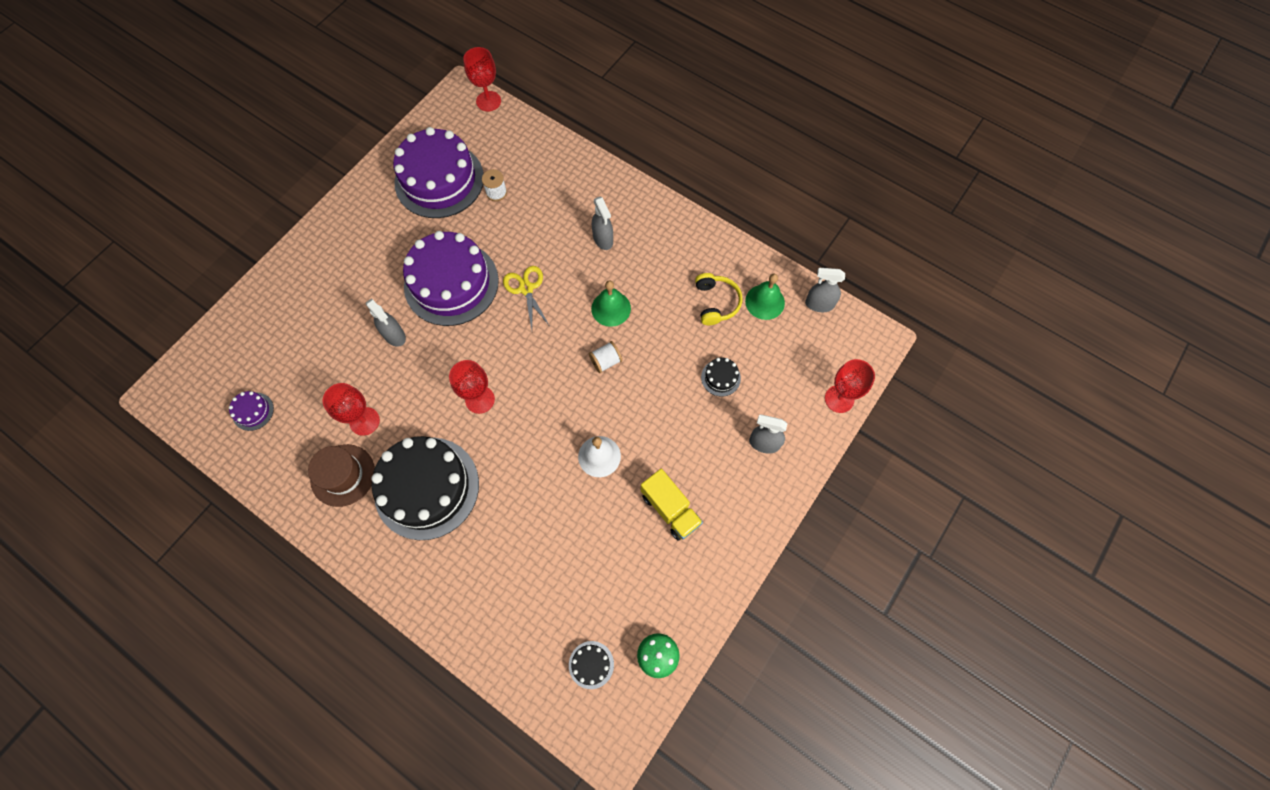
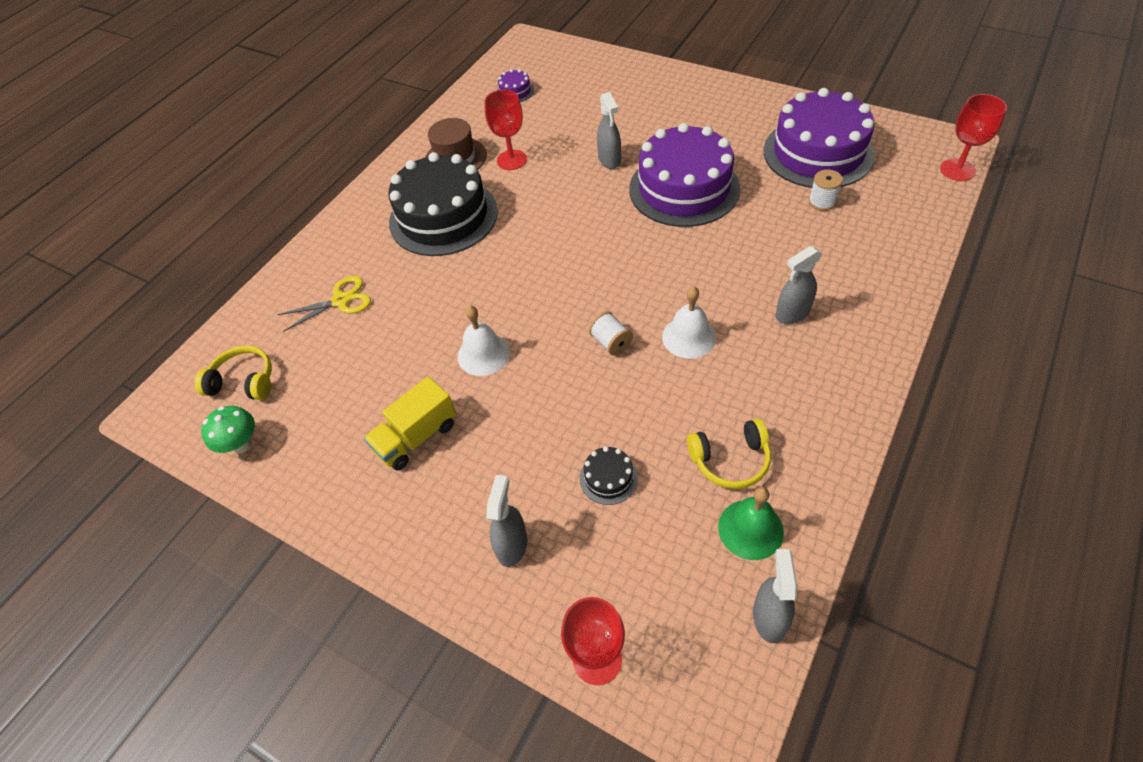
camera: 90 degrees right, 15 degrees down
grey spray bottle [366,298,406,347] -> grey spray bottle turned 60 degrees counterclockwise [597,92,621,169]
red goblet [449,360,495,414] -> none
yellow scissors [503,266,549,330] -> yellow scissors moved to [277,276,371,332]
black cake [569,641,614,689] -> yellow headphones [194,346,272,400]
green bell [591,280,631,327] -> white bell [662,287,716,359]

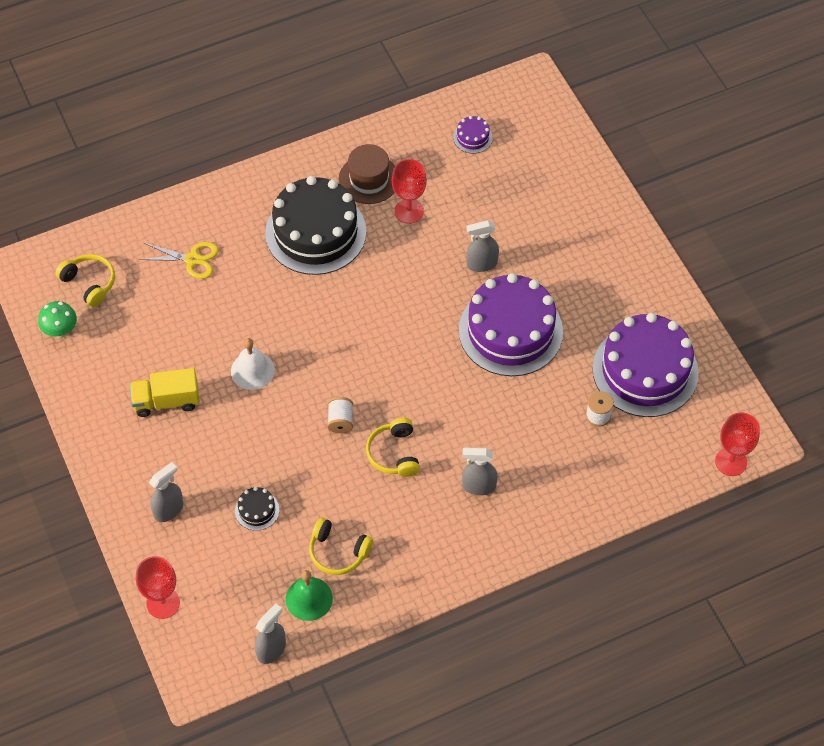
camera: 30 degrees right, 5 degrees up
grey spray bottle [597,92,621,169] -> grey spray bottle turned 60 degrees clockwise [467,220,499,272]
white bell [662,287,716,359] -> yellow headphones [366,418,420,477]

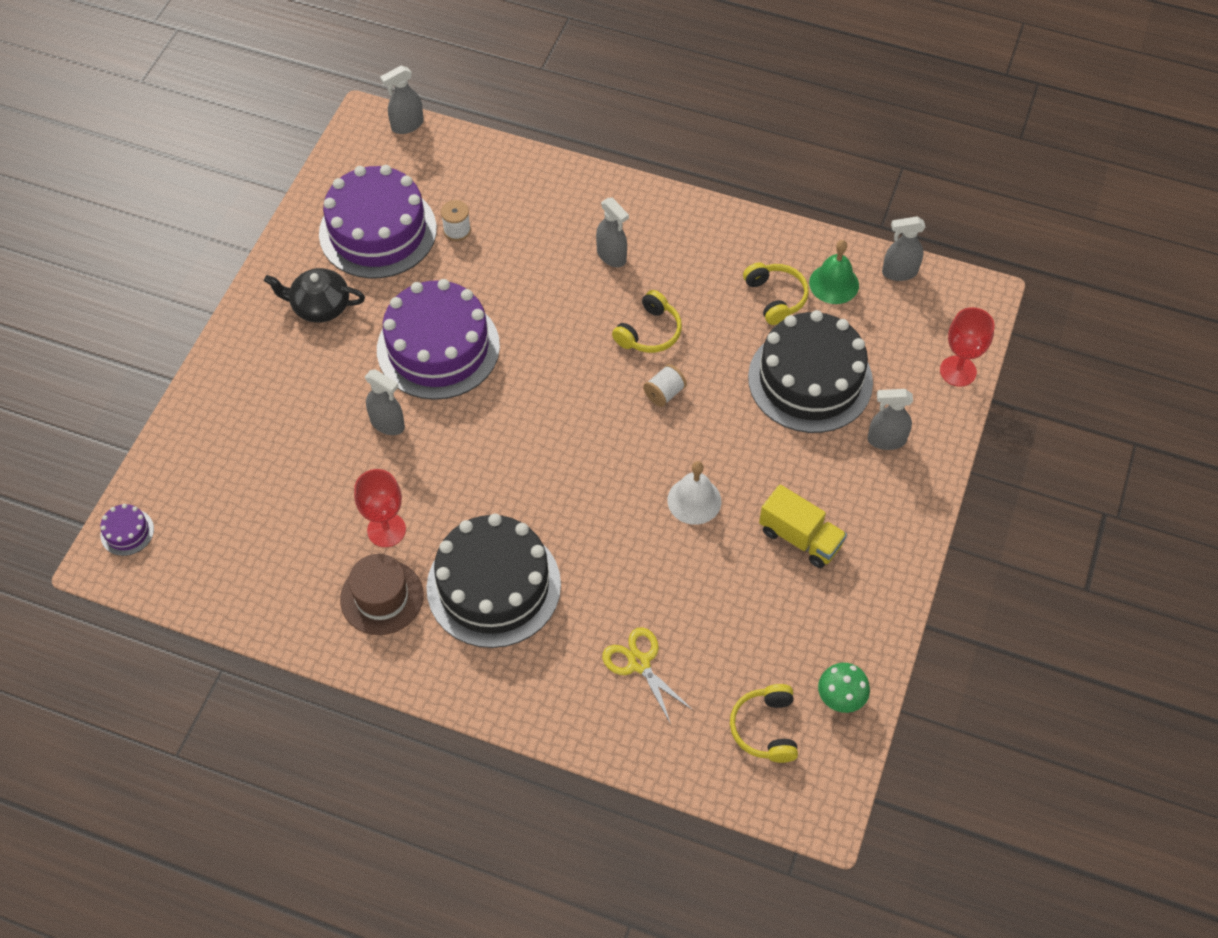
camera: 135 degrees left, 0 degrees up
black cake [235,487,279,531] -> black cake [748,310,873,433], size x2.49
purple cake [453,116,493,154] -> purple cake moved to [100,504,154,556]
red goblet [715,412,760,476] -> grey spray bottle [380,65,424,134]
none -> black teapot [264,268,365,323]

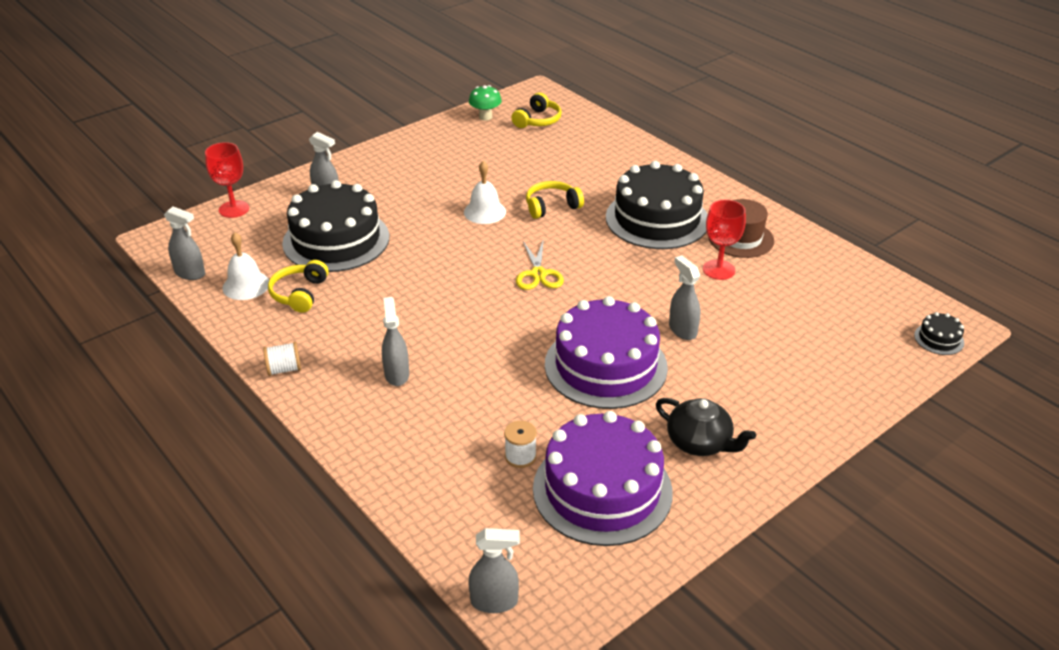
camera: 150 degrees left, 20 degrees down
purple cake [100,504,154,556] -> black cake [914,312,964,355]
yellow scissors [602,627,693,724] -> yellow scissors moved to [516,239,564,290]
yellow headphones [612,290,682,353] -> yellow headphones moved to [526,181,584,219]
white spool [643,364,687,407] -> white spool moved to [263,342,301,376]
yellow truck [759,485,847,568] -> none
green bell [809,240,859,304] -> white bell [222,232,269,300]

